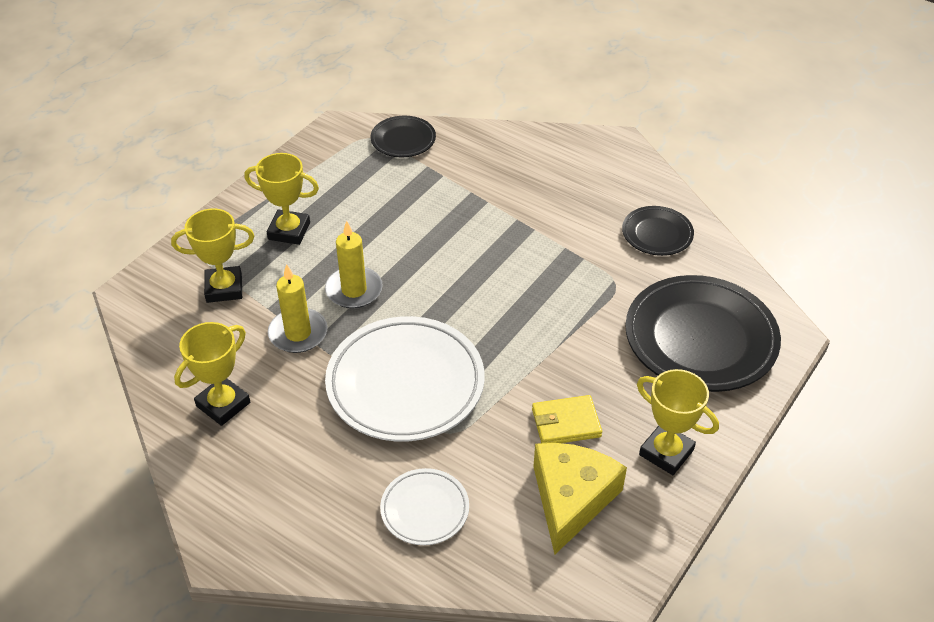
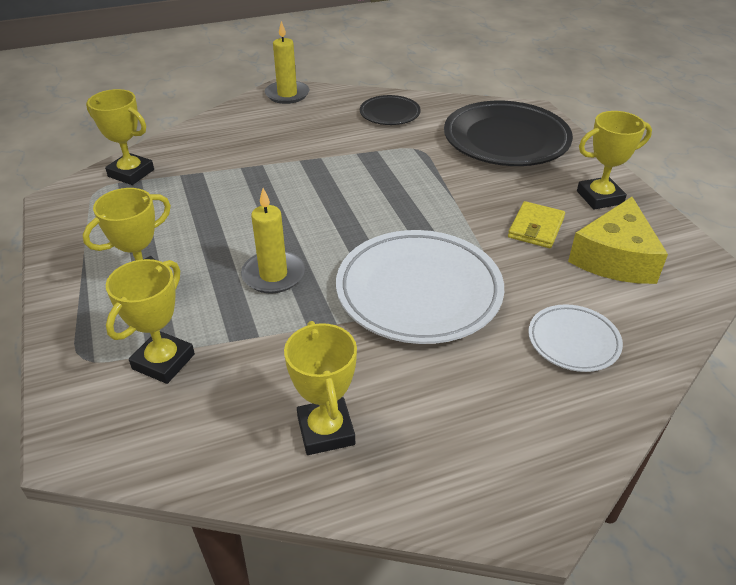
camera: 55 degrees left, 5 degrees down
yellow candle [268,264,328,353] -> yellow candle moved to [265,21,309,104]
black plate [371,116,436,157] -> yellow trophy [86,89,154,185]
yellow cheese [533,443,627,554] -> yellow cheese turned 120 degrees counterclockwise [568,197,668,284]

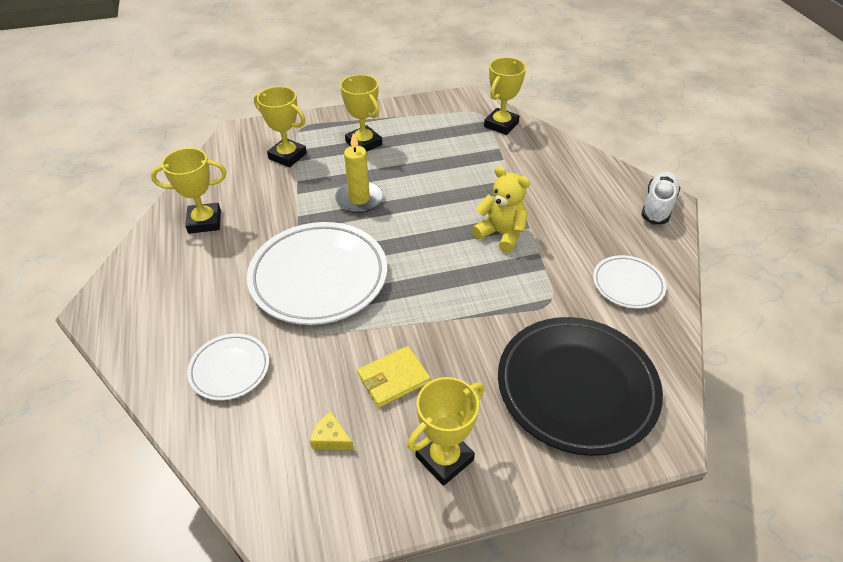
camera: 95 degrees right, 5 degrees up
yellow candle [265,21,309,104] -> white shoe [641,172,680,225]
black plate [360,95,421,125] -> white plate [593,255,666,309]
yellow wallet [508,201,565,248] -> yellow wallet turned 60 degrees counterclockwise [357,346,430,408]
yellow cheese [568,197,668,284] -> yellow cheese [310,412,354,450], size x0.41
yellow trophy [577,111,652,210] -> yellow trophy turned 60 degrees clockwise [407,377,484,486]
none -> yellow teddy bear [472,166,530,253]

